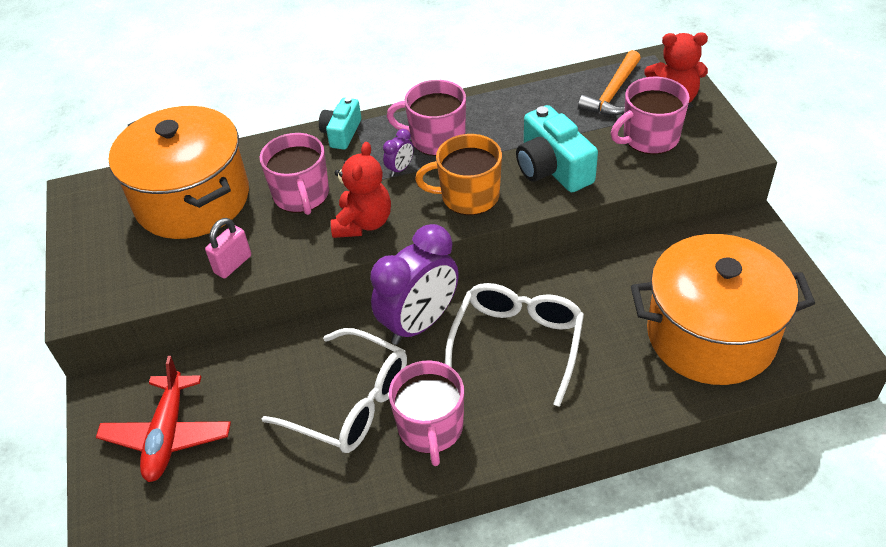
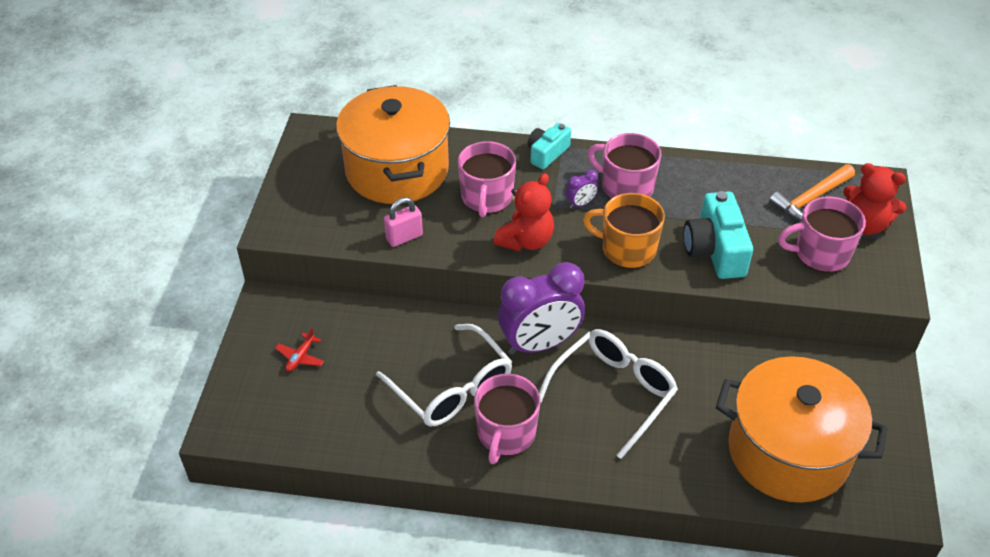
camera: 20 degrees right, 0 degrees up
red plane [96,356,231,482] -> red plane [275,327,324,372], size x0.47

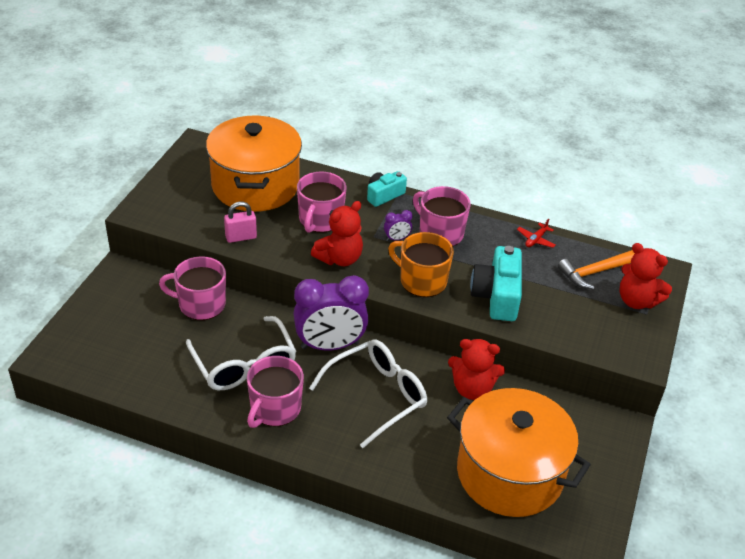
camera: 10 degrees right, 5 degrees down
red plane [275,327,324,372] -> red plane moved to [517,219,556,248]
pink mug [778,196,866,273] -> pink mug moved to [159,256,226,320]
none -> red teddy bear [448,339,505,400]

